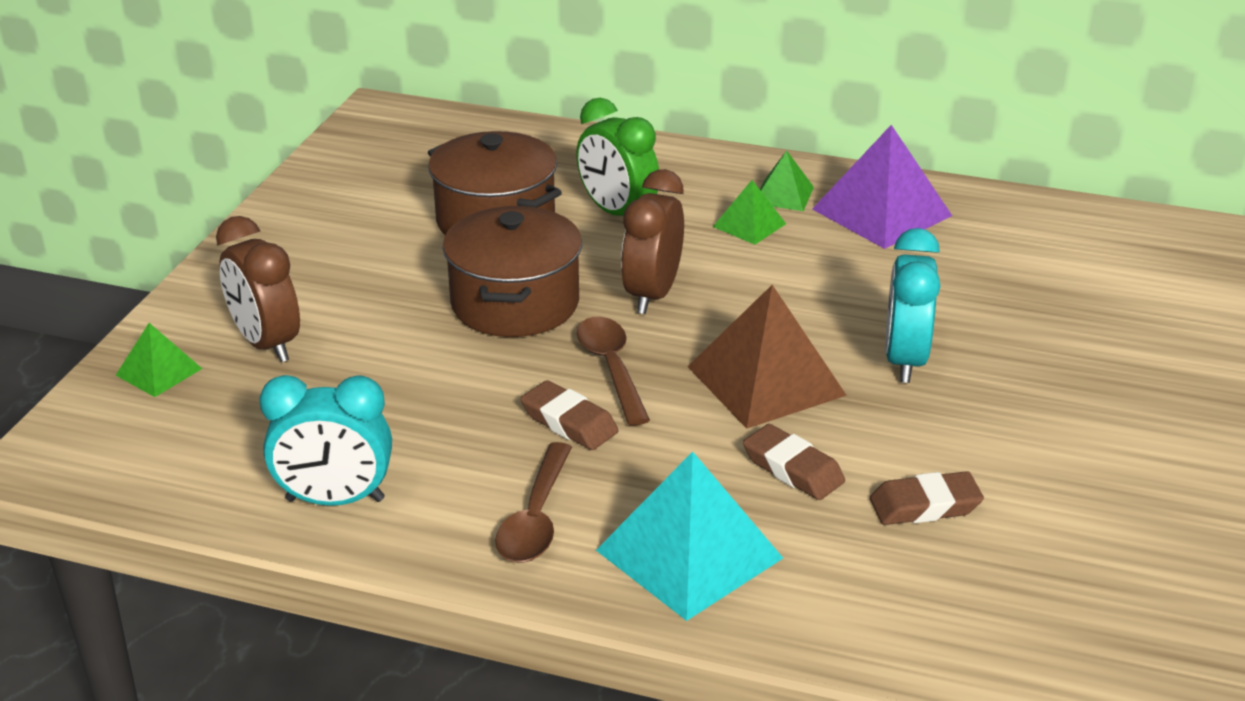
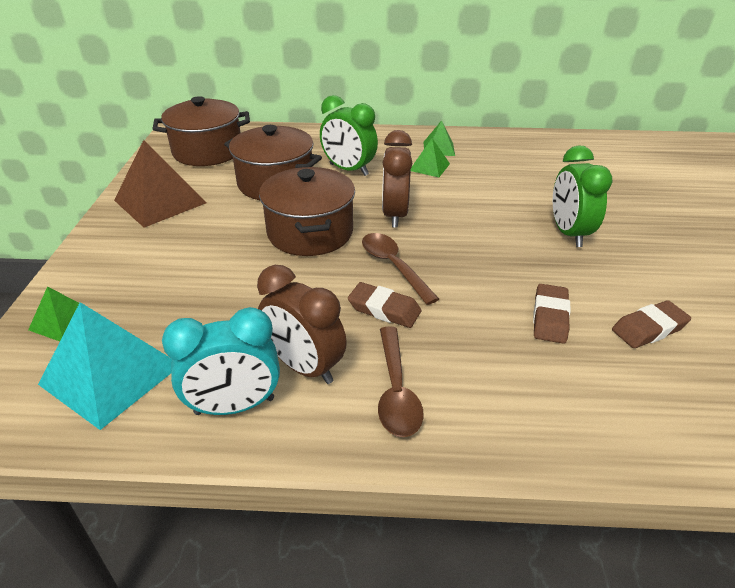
camera: 15 degrees left, 5 degrees up
brown clock [216,216,300,362] -> brown clock moved to [257,265,347,384]
turquoise pyramid [596,451,783,621] -> turquoise pyramid moved to [38,302,172,430]
brown pyramid [687,285,847,429] -> brown pyramid moved to [114,140,206,228]
brown eraser [743,424,845,500] -> brown eraser turned 75 degrees clockwise [533,284,571,344]
purple pyramid [812,125,952,249] -> none
turquoise clock [885,228,940,383] -> green clock [552,145,612,247]
none -> brown pot [153,96,250,166]

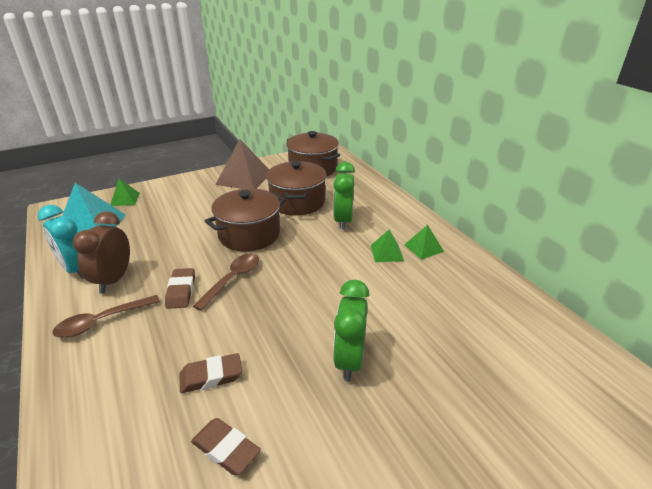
camera: 60 degrees right, 5 degrees down
brown clock [382,130,413,228] -> none
green clock [552,145,612,247] -> green clock turned 45 degrees counterclockwise [333,280,369,381]

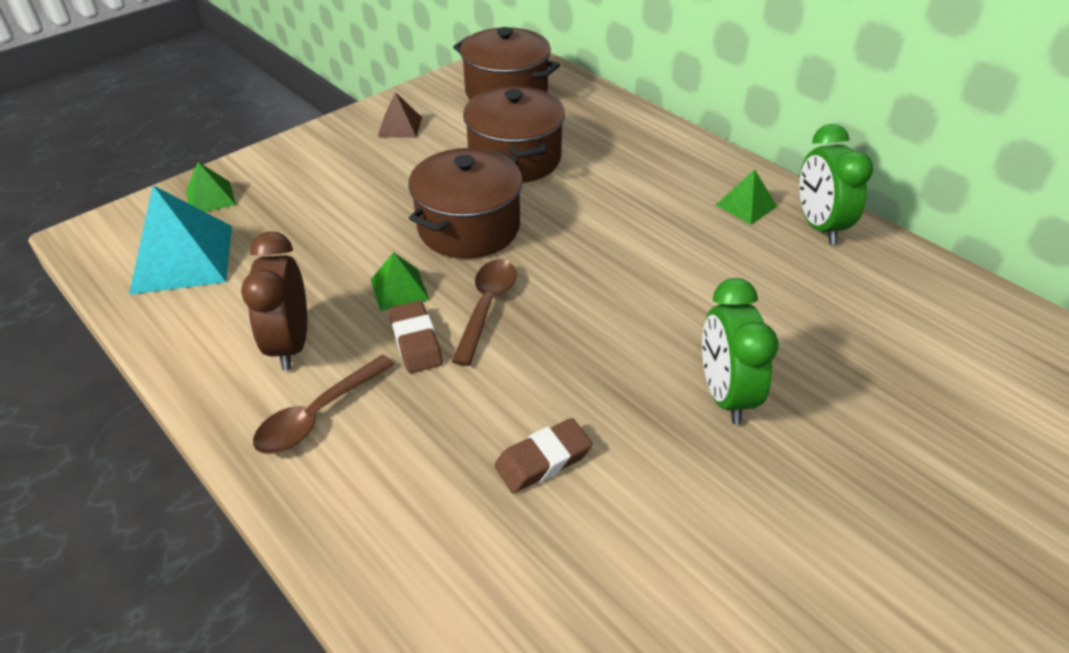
camera: 15 degrees left, 10 degrees up
turquoise clock [38,205,83,279] -> none
brown eraser [191,418,261,475] -> none
brown pyramid [215,139,269,189] -> brown pyramid [378,92,422,138], size x0.53
green clock [333,162,355,230] -> green clock moved to [799,124,873,245]
green pyramid [371,230,404,262] -> green pyramid moved to [371,252,429,311]

